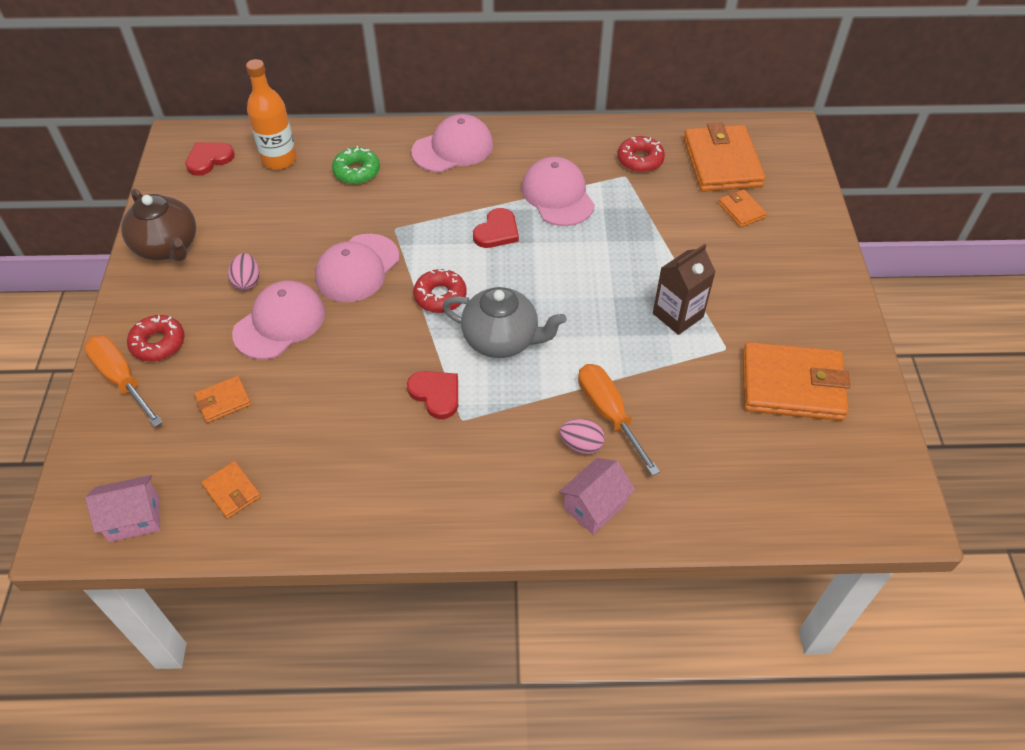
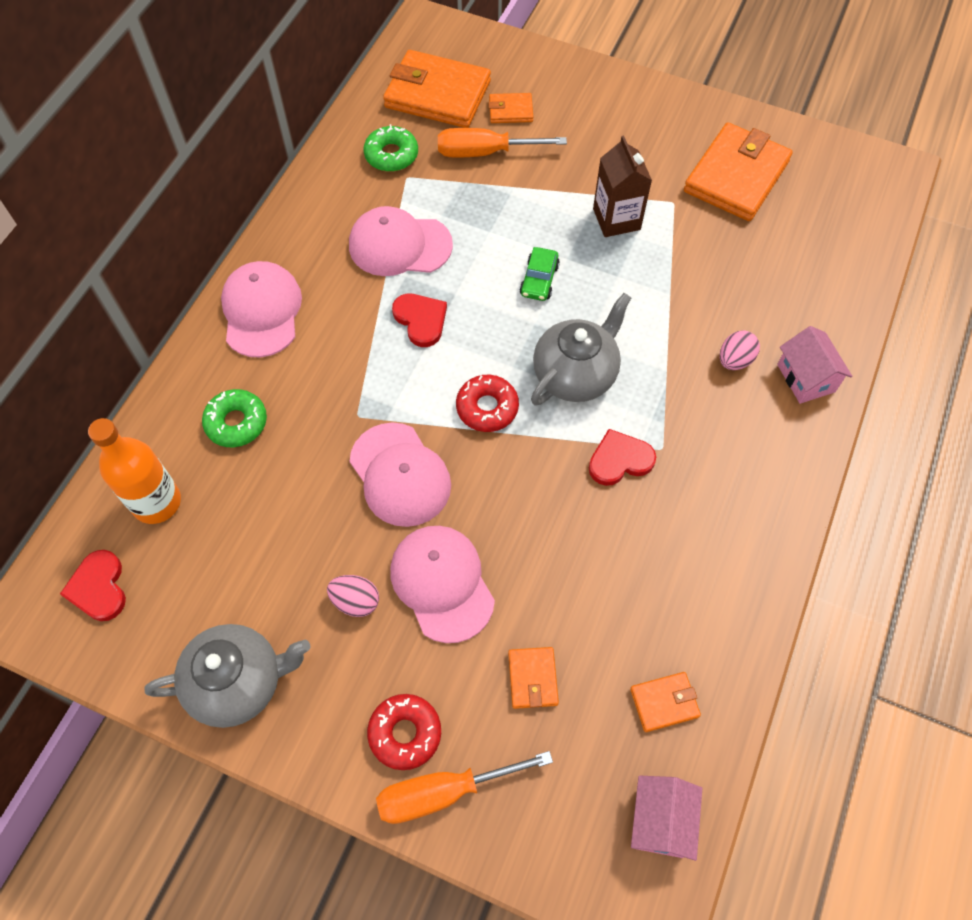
camera: 65 degrees left, 10 degrees up
brown teapot [121,189,196,261] -> grey teapot [144,624,310,728]
orange screwdriver [578,364,660,476] -> orange screwdriver moved to [438,128,567,158]
red donut [617,136,665,172] -> green donut [363,124,418,172]
none -> green car [520,247,560,301]

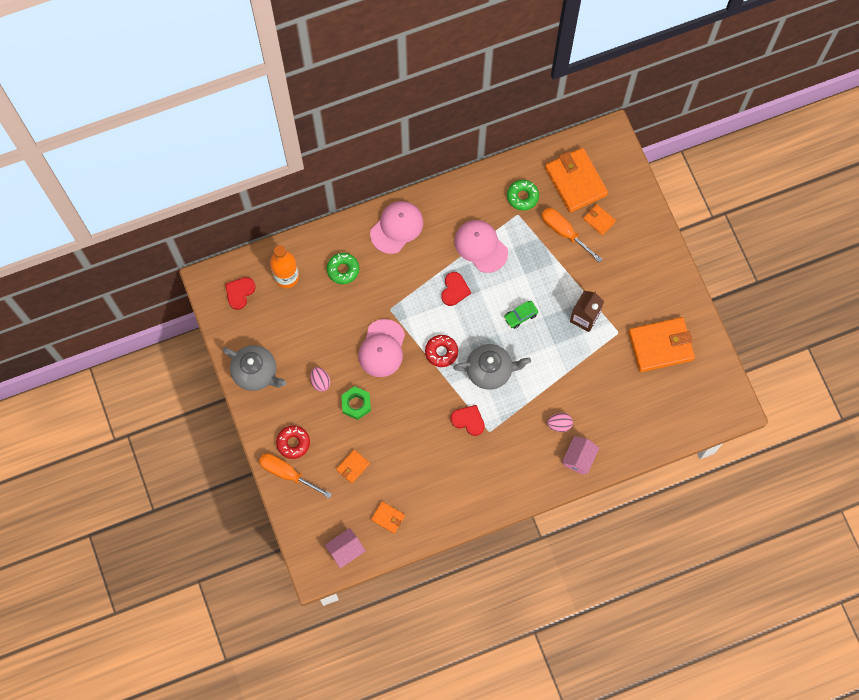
camera: 45 degrees right, 10 degrees up
pink cap [390,526,495,643] -> green nut [341,386,371,420]

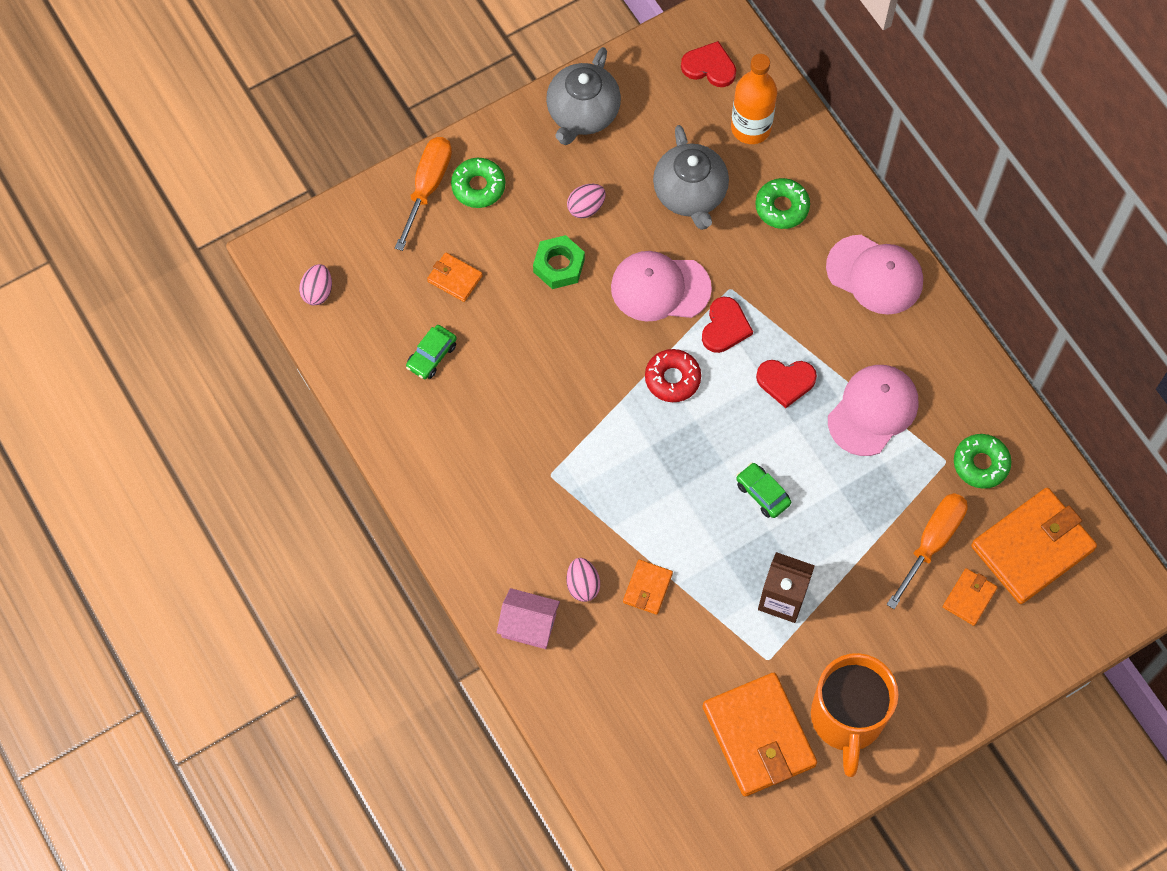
camera: 80 degrees right, 5 degrees down
red donut [276,425,310,459] -> green donut [451,158,505,208]
pink house [325,528,366,568] -> pink egg [299,264,332,305]
orange wallet [371,501,405,533] -> orange wallet moved to [623,560,673,615]
red heart [450,405,485,436] -> red heart moved to [702,297,753,353]
grey teapot [453,344,531,390] -> grey teapot moved to [653,125,729,230]
none -> green car [406,325,457,379]
none -> orange mug [811,653,899,777]

